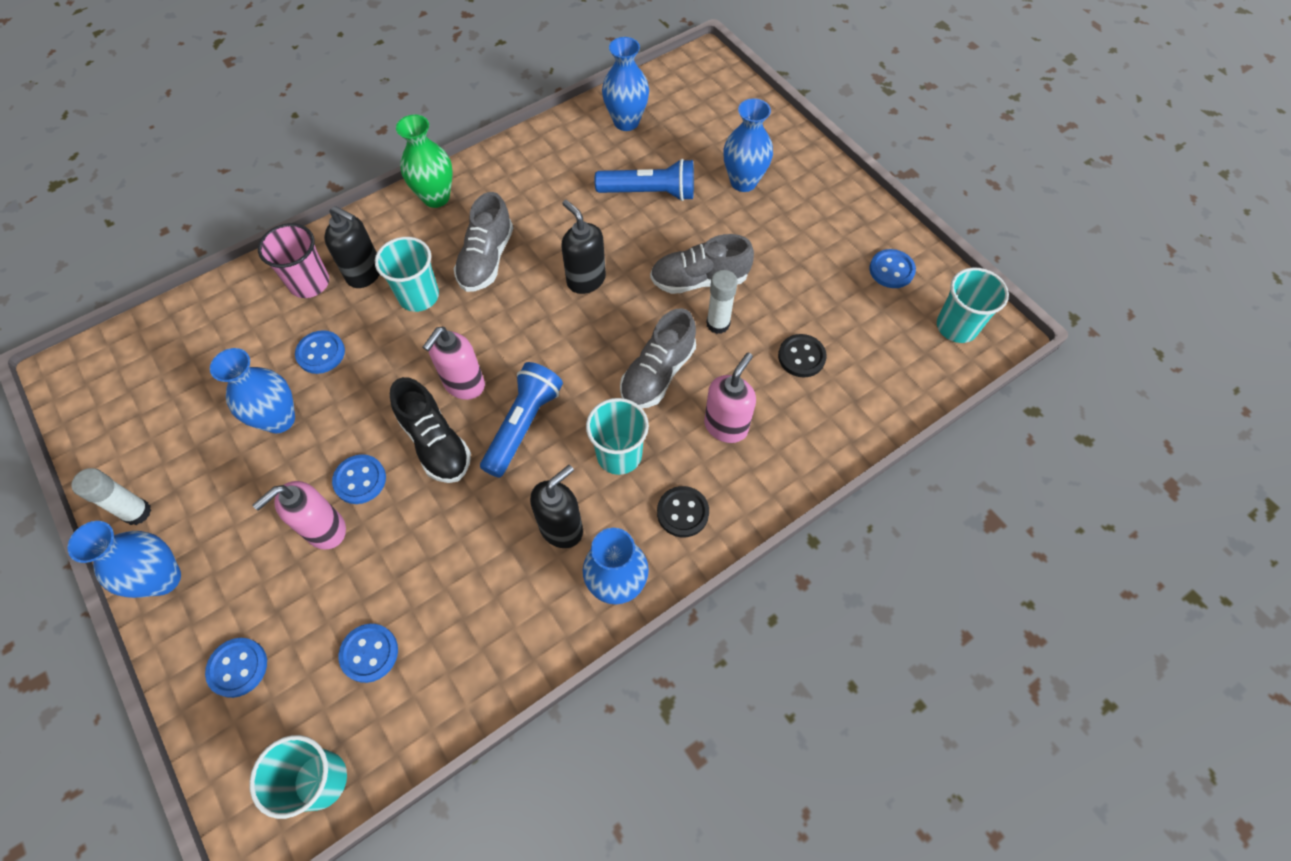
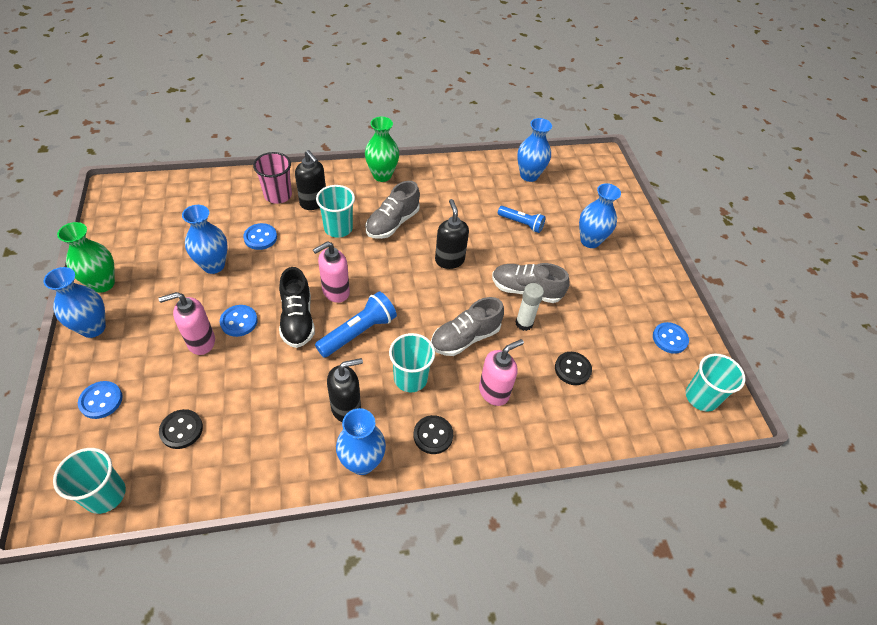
camera: 20 degrees right, 10 degrees down
white glue stick [71,468,151,525] -> green vase [57,222,115,293]
blue button [339,624,398,683] -> black button [159,409,203,449]
blue flashlight [595,159,694,201] -> blue flashlight [498,206,546,233], size x0.66

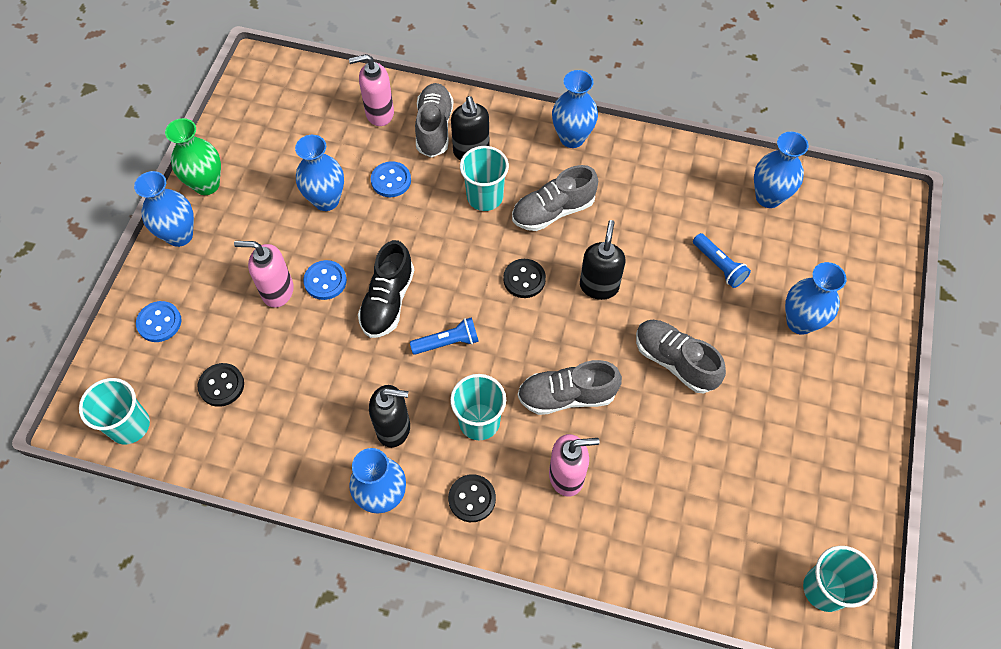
camera: 30 degrees right, 10 degrees up
pink cup [253,152,292,204] -> grey shoe [415,83,453,158]
pink soap dispenser [313,241,350,303] -> pink soap dispenser moved to [349,54,394,126]
blue flashlight [315,291,397,358] -> blue flashlight [410,317,479,355], size x0.66
green vase [365,117,399,182] -> blue vase [552,70,598,148]
white glue stick [516,283,544,331] -> none
black button [555,352,592,385] -> black button moved to [503,259,546,298]
blue button [653,322,689,354] -> none

